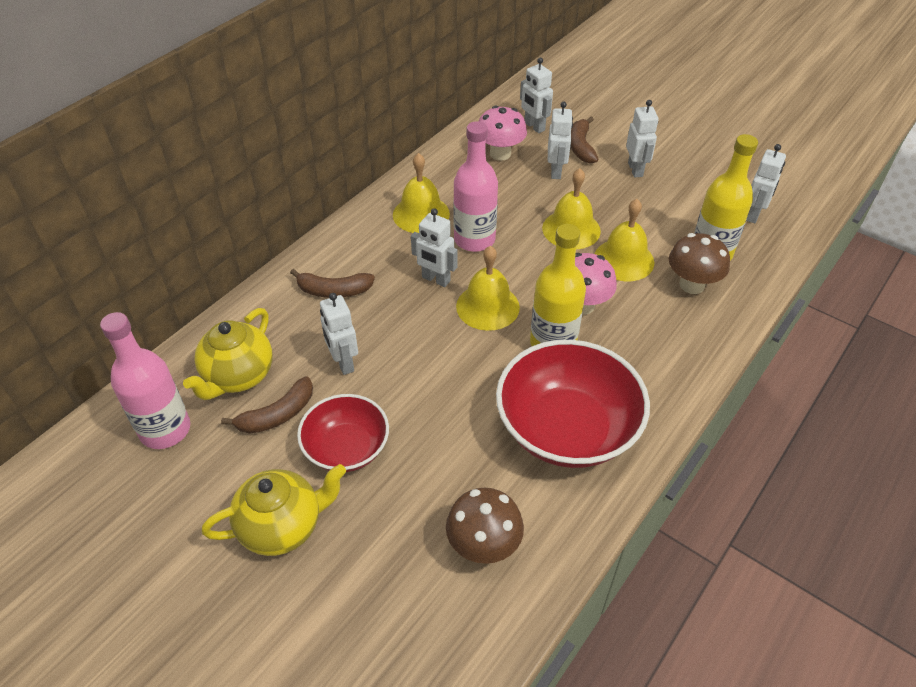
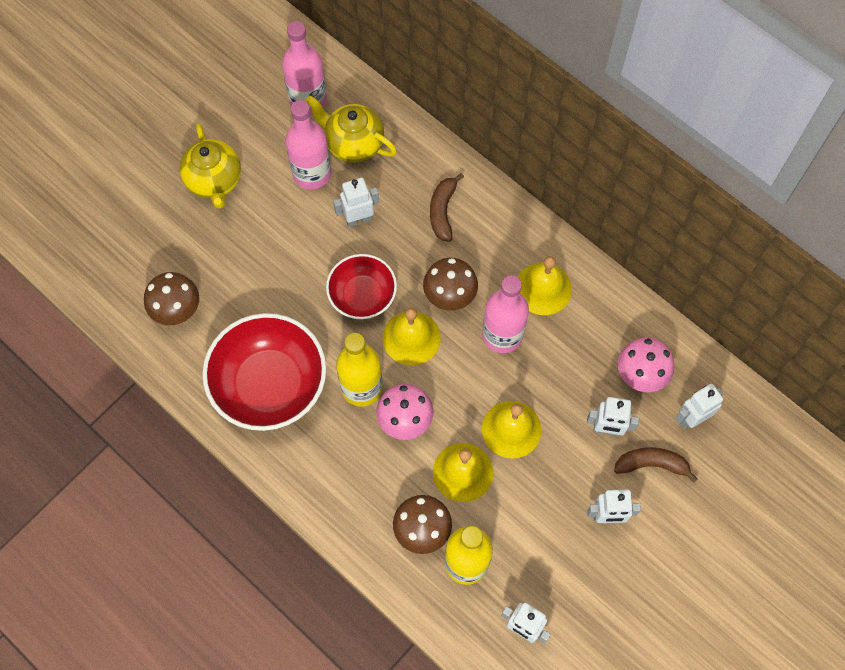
camera: 95 degrees right, 20 degrees up
brown banana [221,376,313,434] -> pink bottle [285,100,331,189]
red bowl [297,394,389,472] -> red bowl moved to [326,254,397,319]
white robot [411,208,457,287] -> brown mushroom [423,258,478,311]

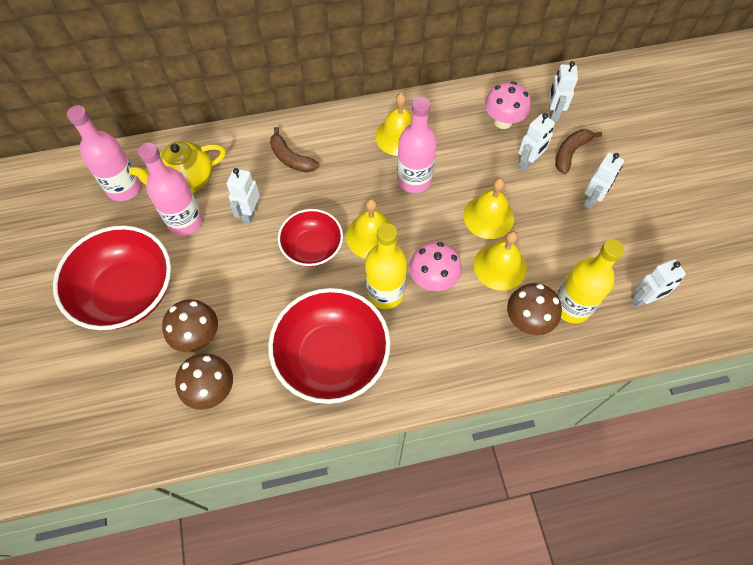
camera: 55 degrees left, 5 degrees down
yellow teapot [179,124,241,209] -> red bowl [53,225,171,330]
brown mushroom [423,258,478,311] -> brown mushroom moved to [162,299,218,352]

